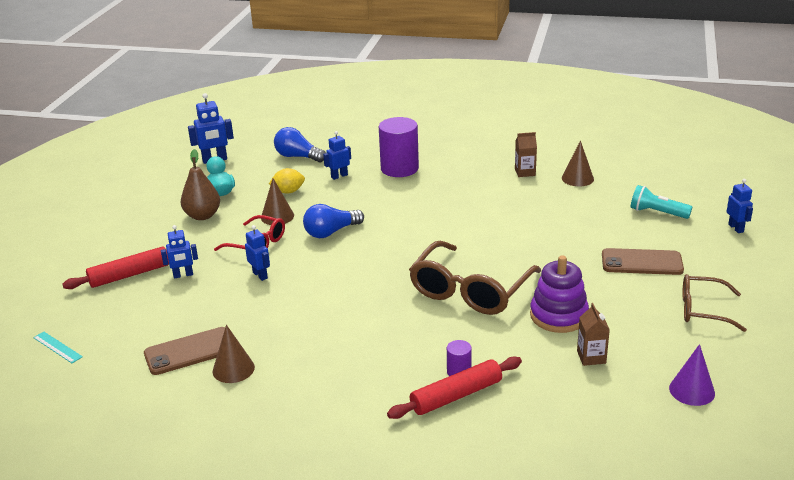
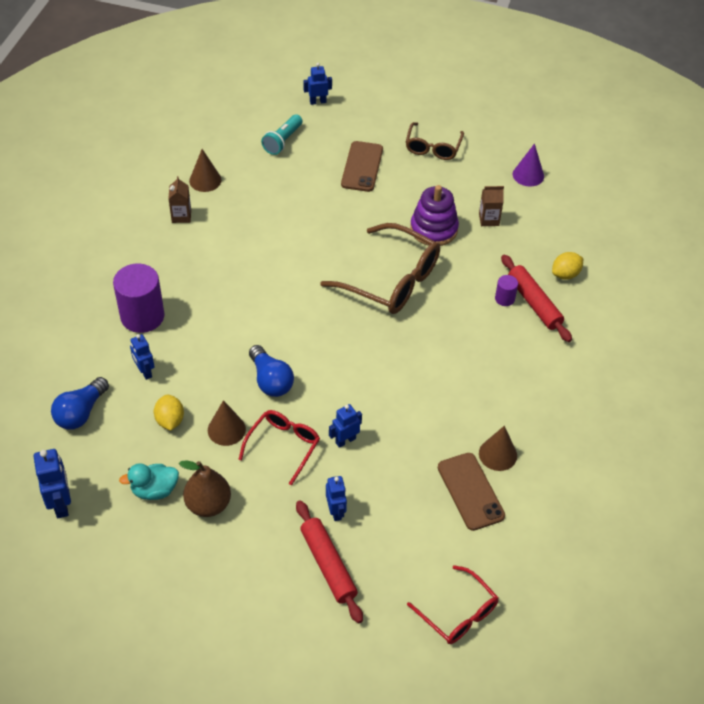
camera: 90 degrees left, 20 degrees up
turquoise ruler [33,332,83,363] -> red glasses [407,565,499,644]
none -> yellow lemon [552,252,583,280]

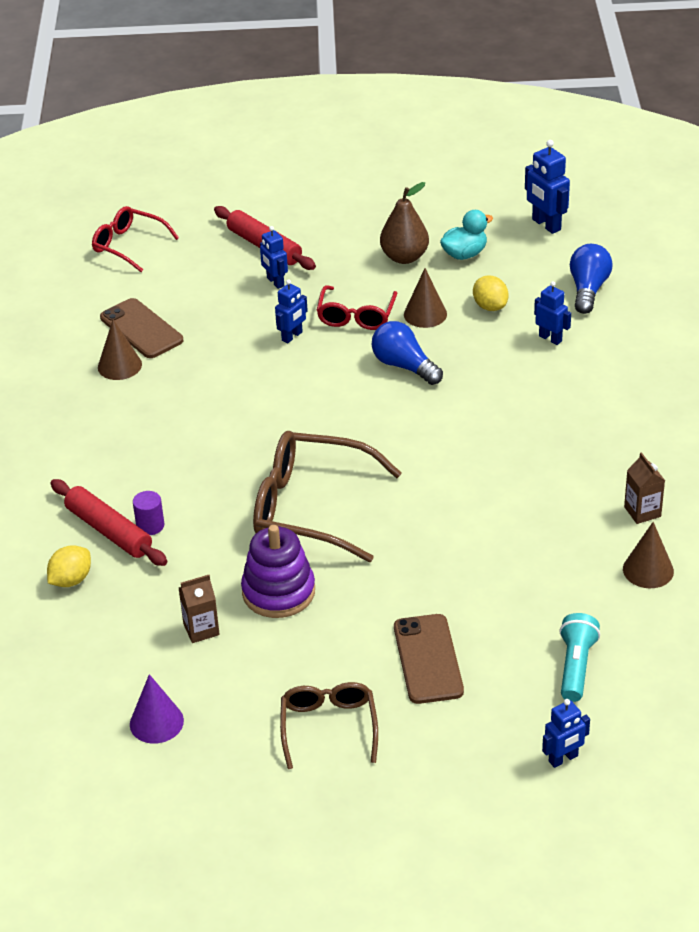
camera: 165 degrees right, 10 degrees down
purple cylinder [113,264,165,333] -> none

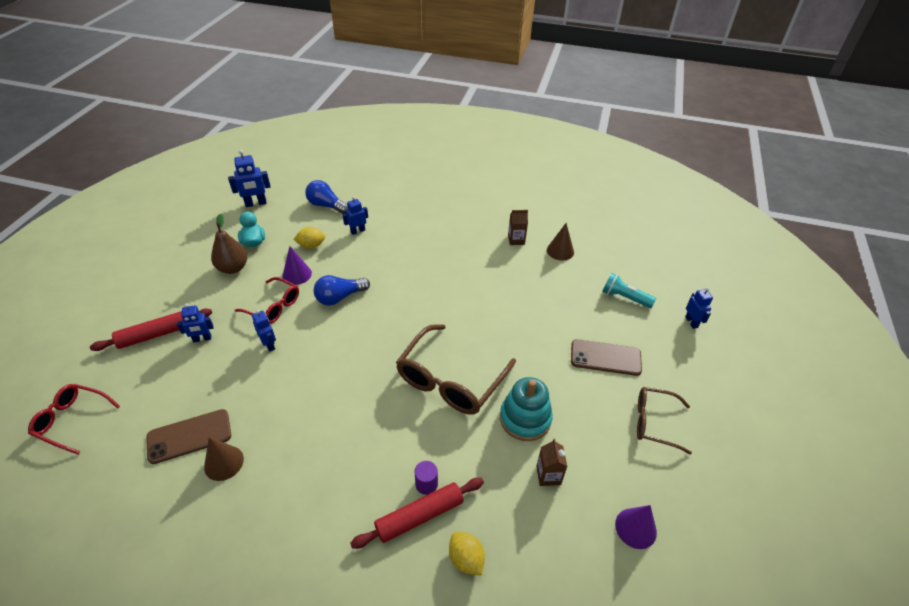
camera: 75 degrees left, 5 degrees up
red glasses [92,206,179,272] -> red glasses turned 60 degrees clockwise [28,384,120,455]
purple stacking toy [241,525,315,618] -> turquoise stacking toy [500,377,553,441]
brown cone [404,268,447,328] -> purple cone [282,246,312,285]

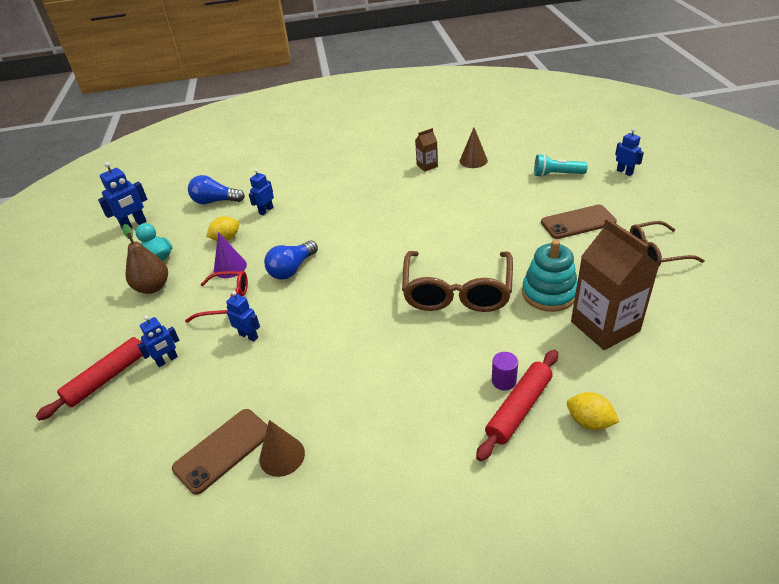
camera: 20 degrees left, 5 degrees down
red glasses [28,384,120,455] -> none
brown carton [536,439,567,486] -> brown carton [571,218,660,350], size x2.14
purple cone [615,505,657,549] -> none

